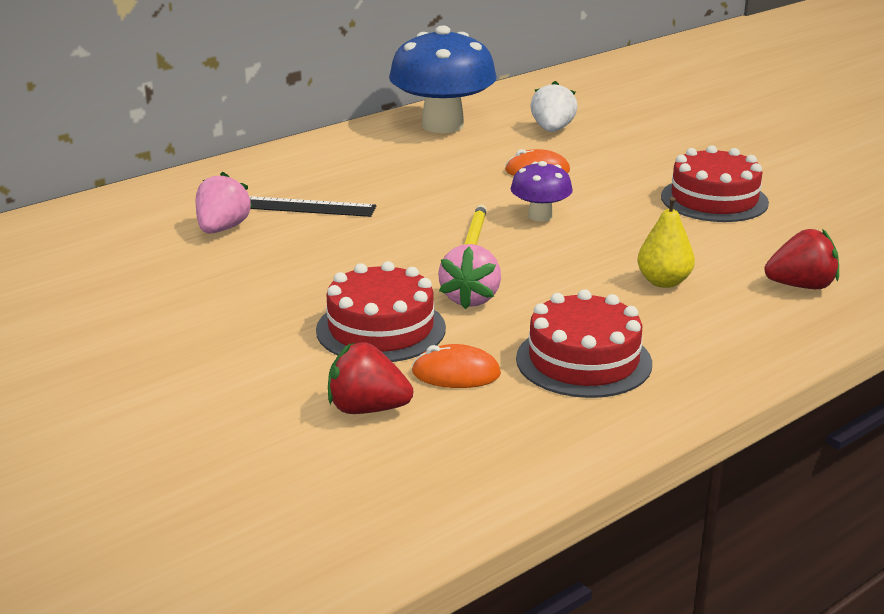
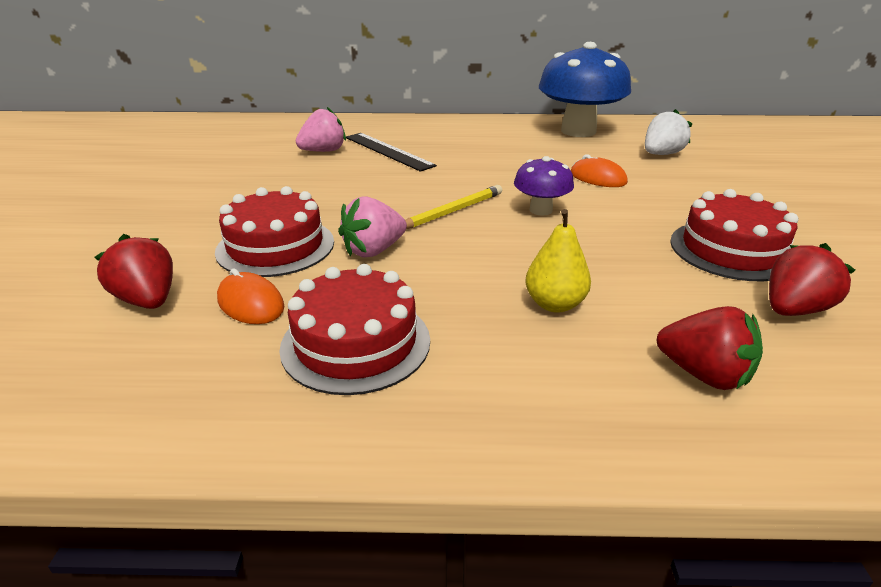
camera: 40 degrees right, 5 degrees up
none -> red strawberry [769,243,855,316]

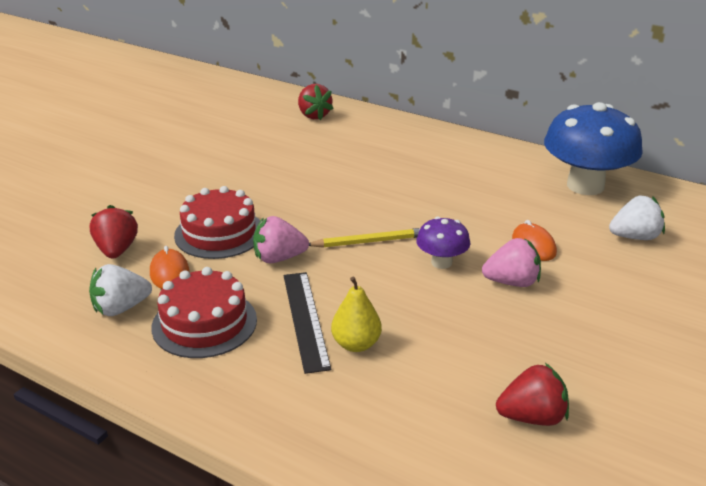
camera: 30 degrees right, 0 degrees up
pink strawberry [296,107,346,152] -> pink strawberry moved to [482,238,541,287]
black ruler [346,133,437,172] -> black ruler moved to [284,272,331,374]
red strawberry [657,306,763,390] -> red strawberry moved to [298,84,334,120]
red cake [670,189,798,281] -> none
none -> white strawberry [89,264,152,316]

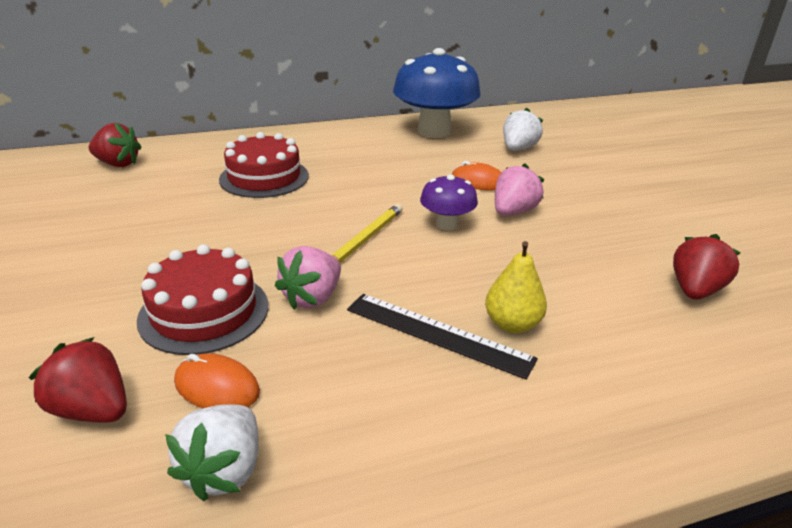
camera: 50 degrees left, 0 degrees up
red cake [151,267,257,358] -> red cake moved to [219,132,309,198]

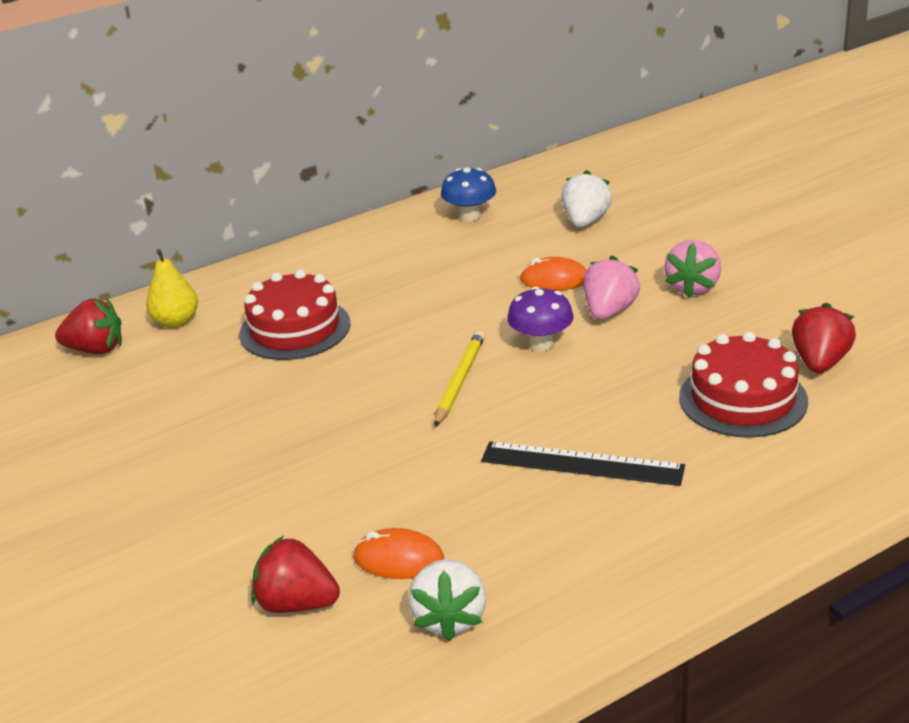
camera: 10 degrees left, 0 degrees up
red cake [137,244,268,355] -> red cake moved to [679,332,808,438]
pink strawberry [275,246,341,309] -> pink strawberry moved to [664,240,721,298]
blue mushroom [393,48,481,138] -> blue mushroom [441,167,496,222], size x0.49
yellow pear [485,241,547,333] -> yellow pear moved to [146,249,198,328]

